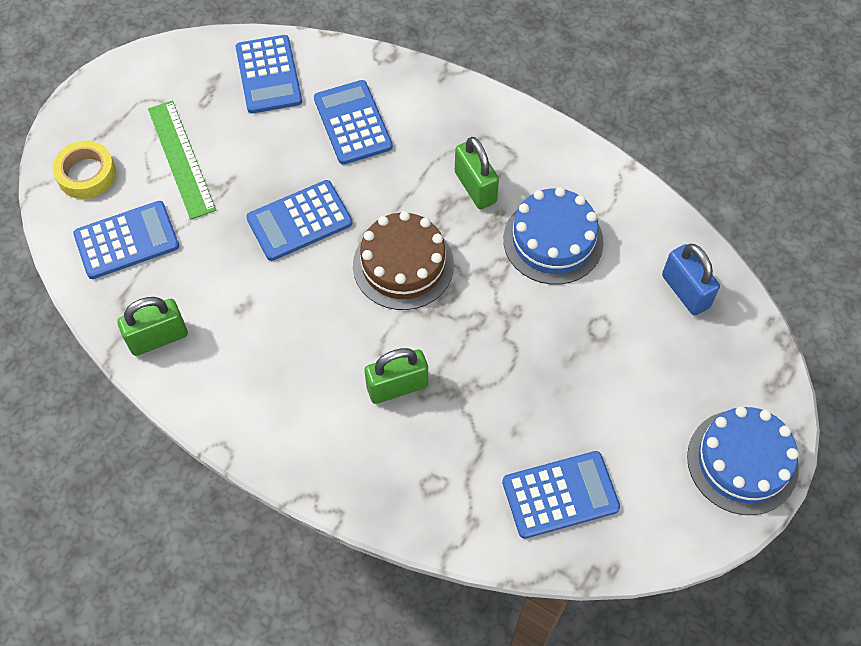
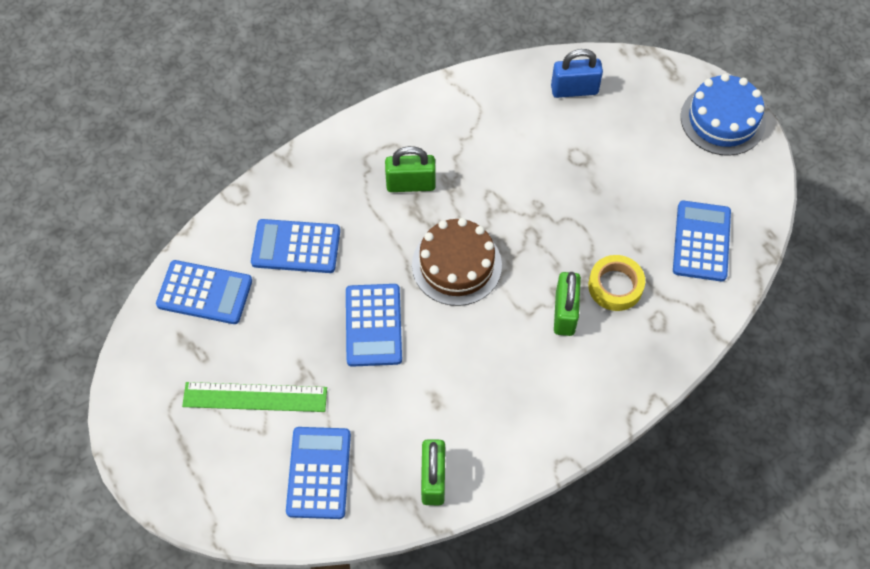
camera: 65 degrees left, 0 degrees up
yellow tape [52,141,116,199] -> yellow tape moved to [588,255,645,311]
blue cake [503,187,604,285] -> none

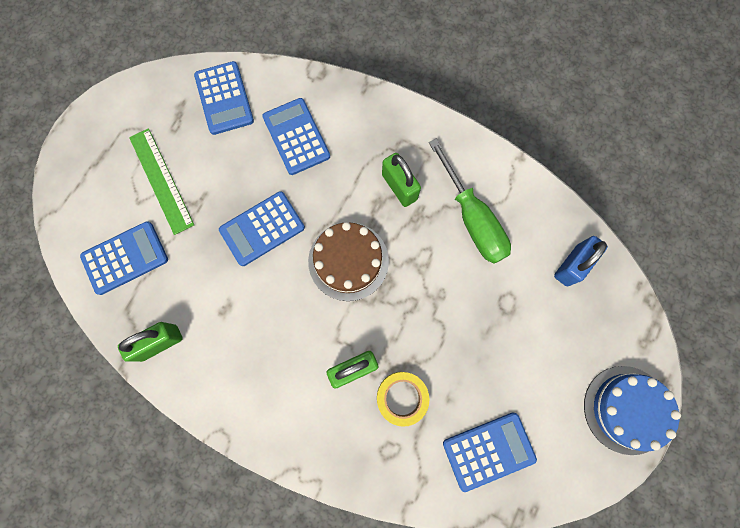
camera: 60 degrees right, 15 degrees up
blue padlock [551,49,603,98] -> blue padlock turned 75 degrees clockwise [554,236,608,286]
none -> green screwdriver [429,138,511,263]

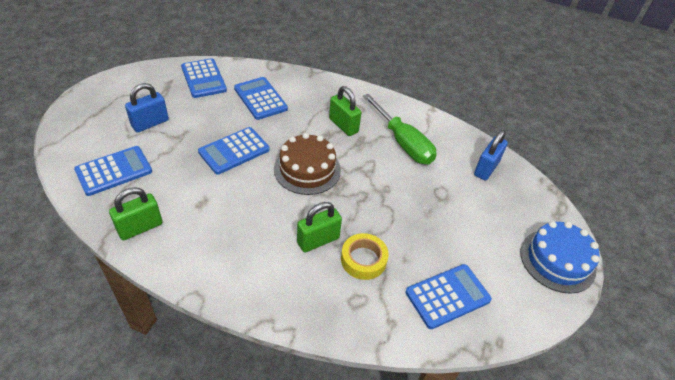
camera: 10 degrees left, 30 degrees down
green ruler [129,128,194,235] -> blue padlock [125,83,169,133]

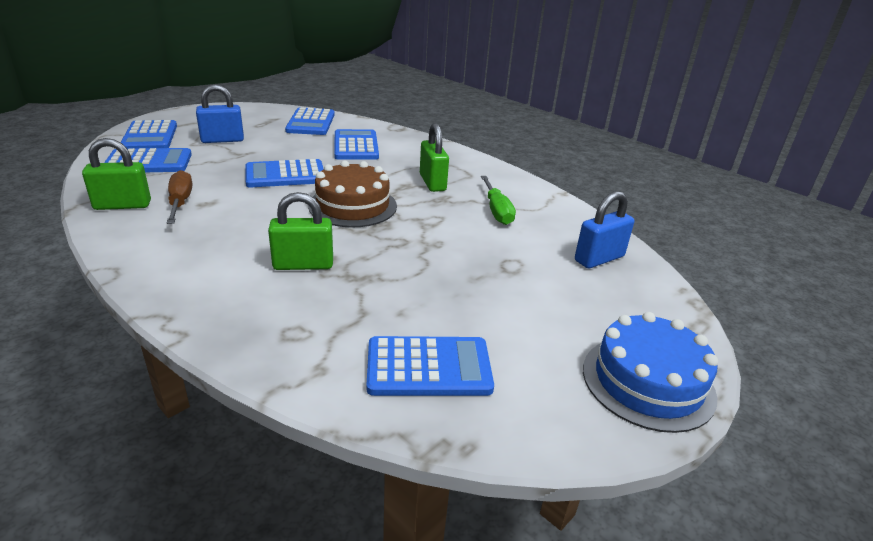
camera: 25 degrees right, 15 degrees down
yellow tape [341,233,389,280] -> none
green screwdriver [363,94,437,164] -> green screwdriver [481,176,516,225], size x0.64
none -> blue calculator [120,120,177,149]
none -> brown screwdriver [167,170,192,224]

